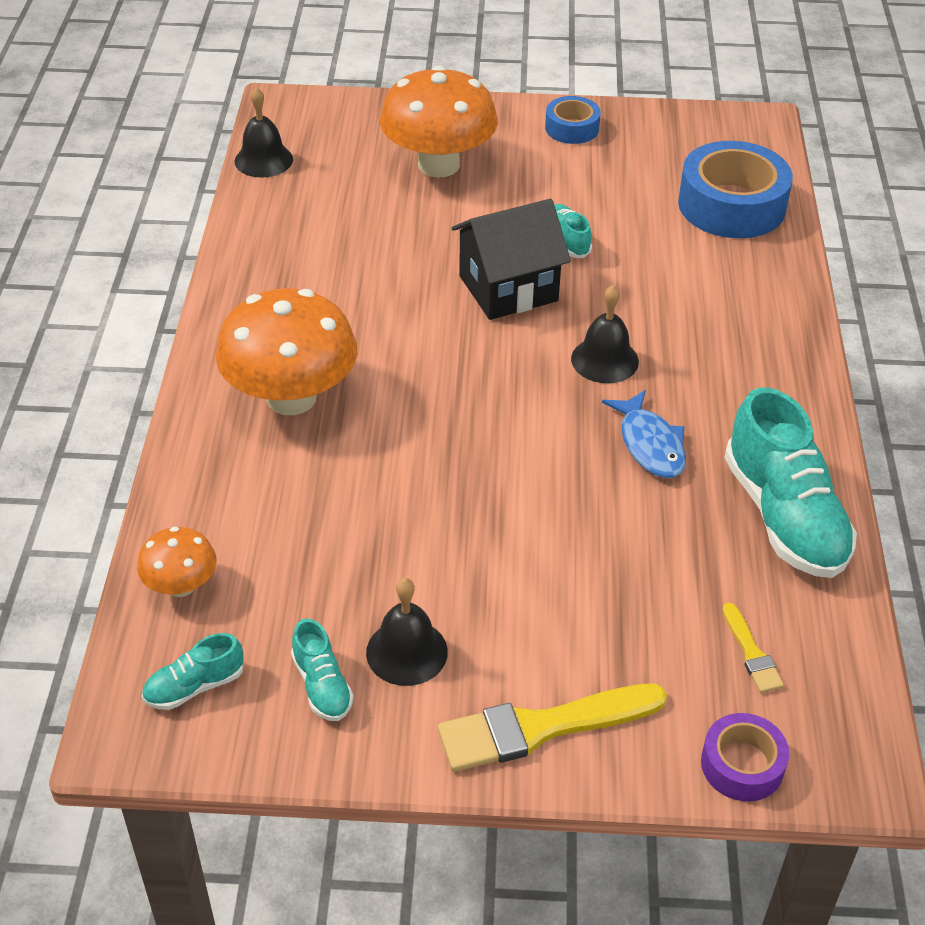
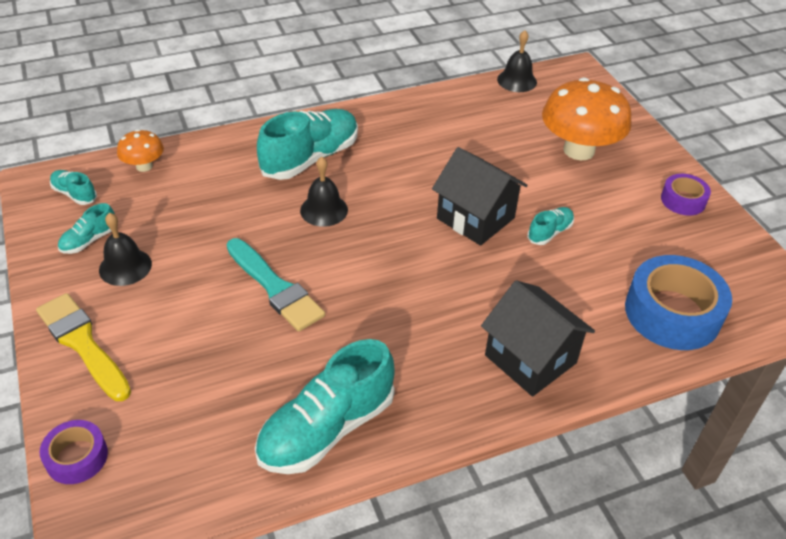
camera: 65 degrees right, 0 degrees up
orange mushroom [216,288,357,415] -> turquoise shoe [257,109,358,180]
blue tape [545,96,601,144] -> purple tape [661,174,711,215]
black bell [571,285,639,383] -> black bell moved to [300,157,348,227]
blue fish [602,390,686,478] -> none
yellow brush [723,602,784,693] -> none
none -> turquoise brush [227,238,325,332]
none -> black house [481,280,595,397]

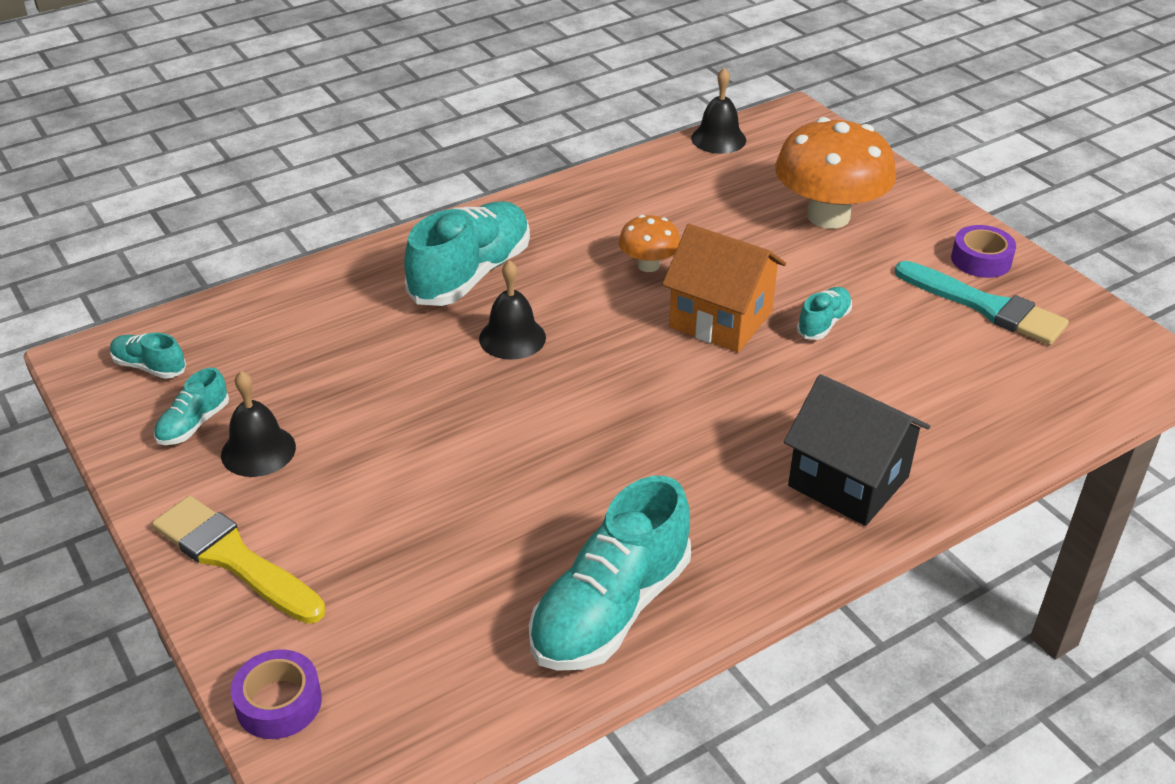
camera: 10 degrees left, 5 degrees down
orange mushroom [117,129,164,172] -> orange mushroom moved to [618,215,680,272]
turquoise brush [227,238,325,332] -> turquoise brush moved to [895,261,1069,345]
black house [432,147,528,246] -> orange house [662,224,786,352]
blue tape [625,255,732,350] -> none

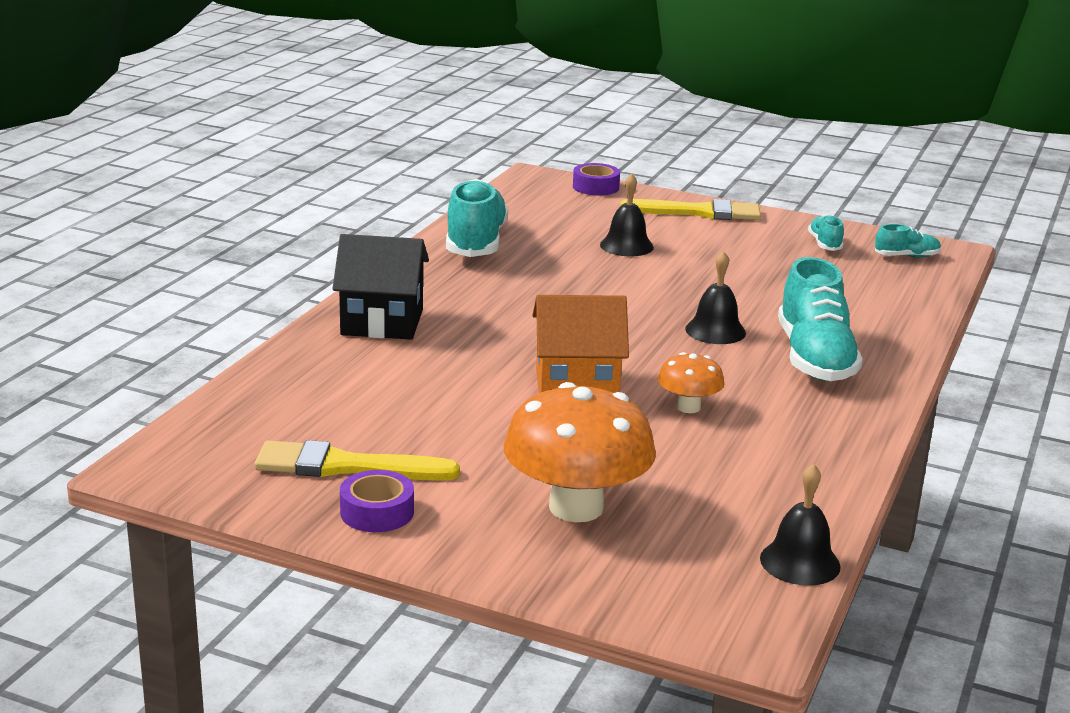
camera: 145 degrees right, 15 degrees down
black bell [221,371,296,477] -> black bell moved to [600,173,654,256]
turquoise shoe [797,287,852,340] -> none
turquoise brush [895,261,1069,345] -> yellow brush [255,440,460,481]

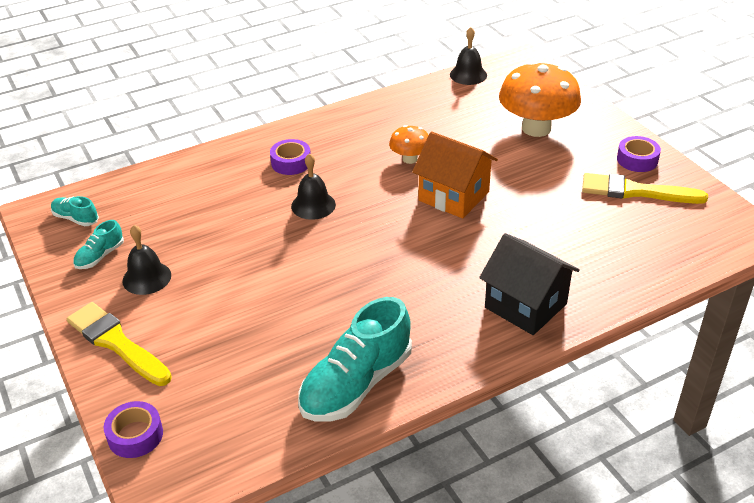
camera: 140 degrees left, 15 degrees up
yellow brush [255,440,460,481] -> yellow brush turned 150 degrees clockwise [582,173,708,204]
black bell [600,173,654,256] -> black bell moved to [122,225,171,295]
turquoise shoe [778,257,863,381] -> purple tape [270,139,311,175]

